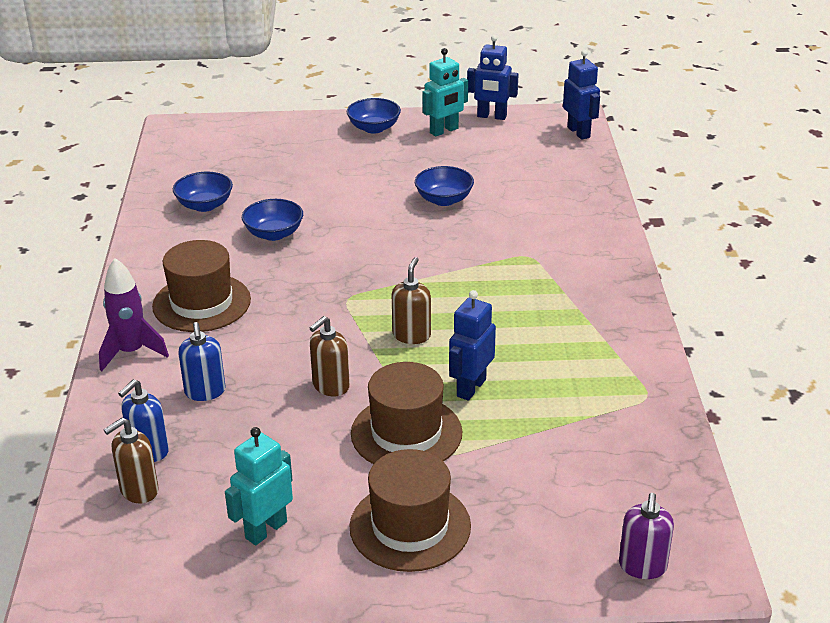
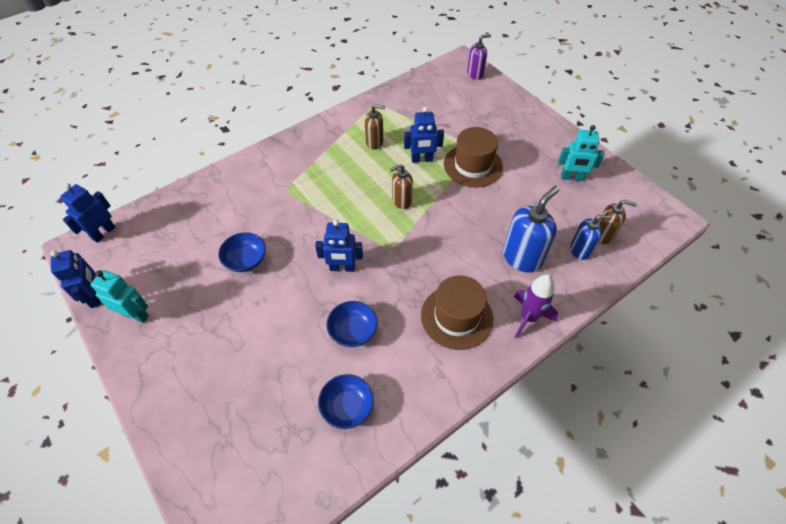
camera: 125 degrees left, 20 degrees up
blue soap dispenser [178,322,225,401] -> blue soap dispenser [503,186,559,273], size x1.63
brown soap dispenser [310,316,350,396] -> brown soap dispenser moved to [365,104,385,149]
blue bowl [347,98,401,134] -> none
brown hat [349,449,471,572] -> none
none -> blue robot [315,220,363,272]

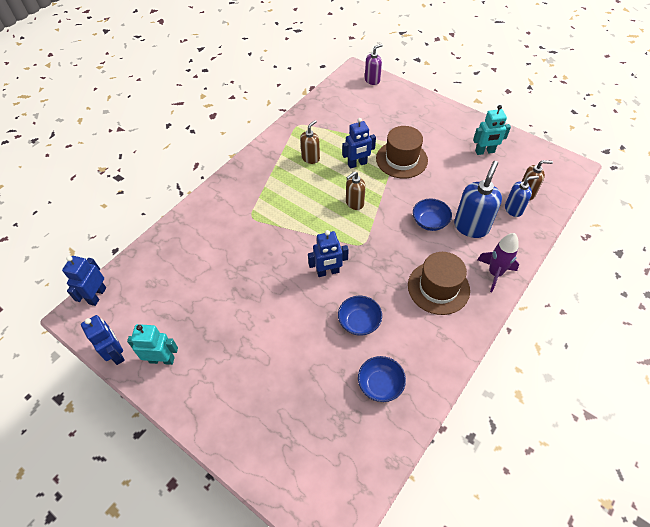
camera: 15 degrees left, 0 degrees up
blue bowl [218,232,266,272] -> blue bowl moved to [413,198,452,231]
brown soap dispenser [365,104,385,149] -> brown soap dispenser turned 45 degrees counterclockwise [300,120,320,164]

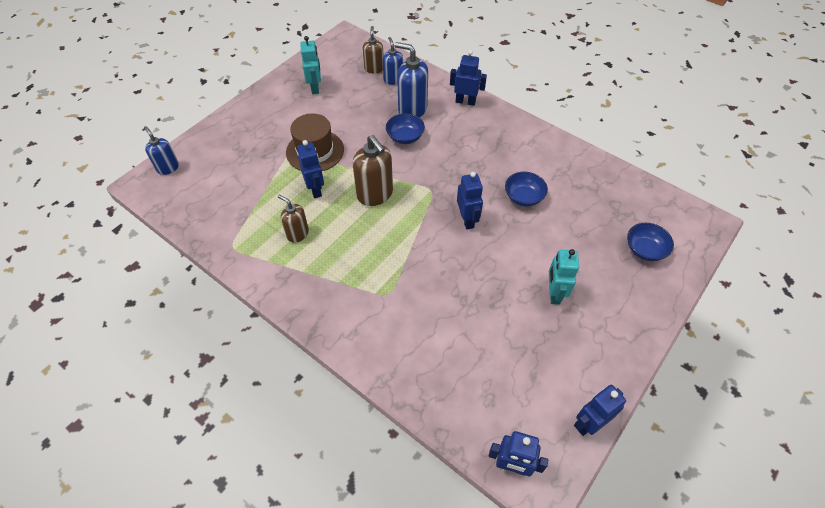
camera: 90 degrees left, 0 degrees up
turquoise robot [127,324,178,365] -> turquoise robot moved to [549,249,579,305]
brown soap dispenser [346,172,366,210] -> brown soap dispenser [353,135,393,206], size x1.63
blue bowl [358,356,406,402] -> blue bowl moved to [627,223,674,261]
purple soap dispenser [365,44,383,85] -> blue soap dispenser [144,126,179,175]
brown hat [408,252,470,315] -> none
purple rocket [477,233,519,292] -> blue robot [450,50,487,106]

